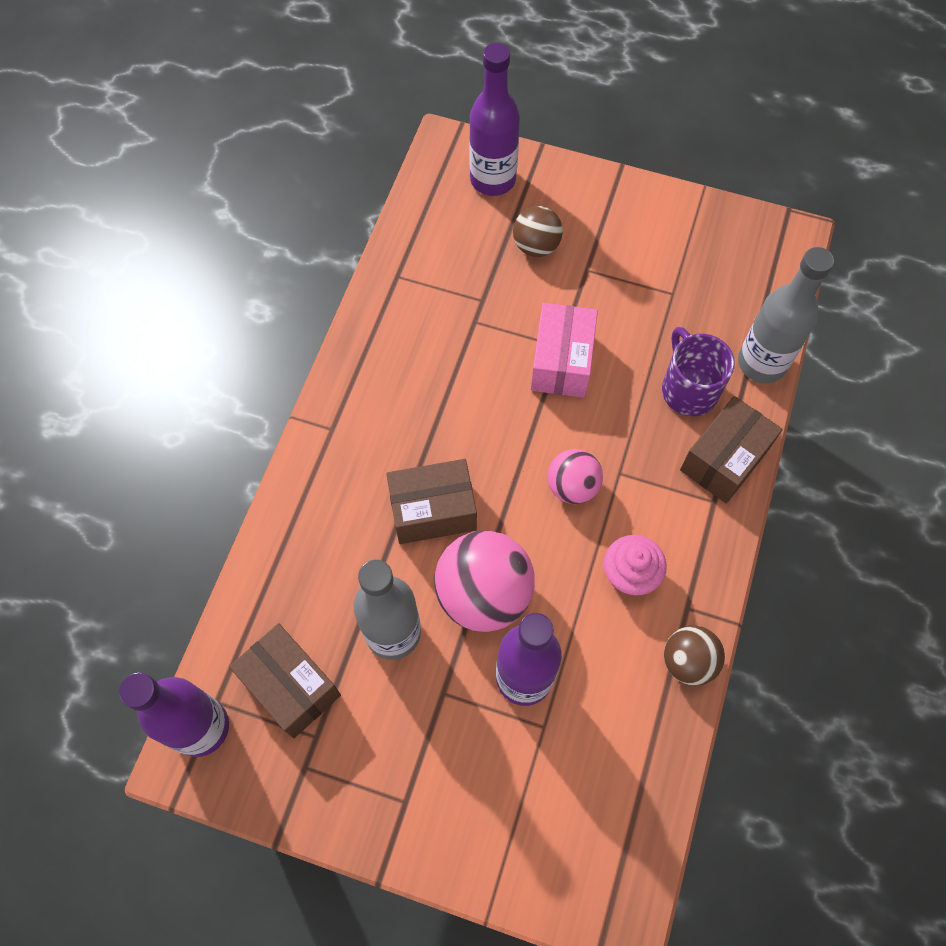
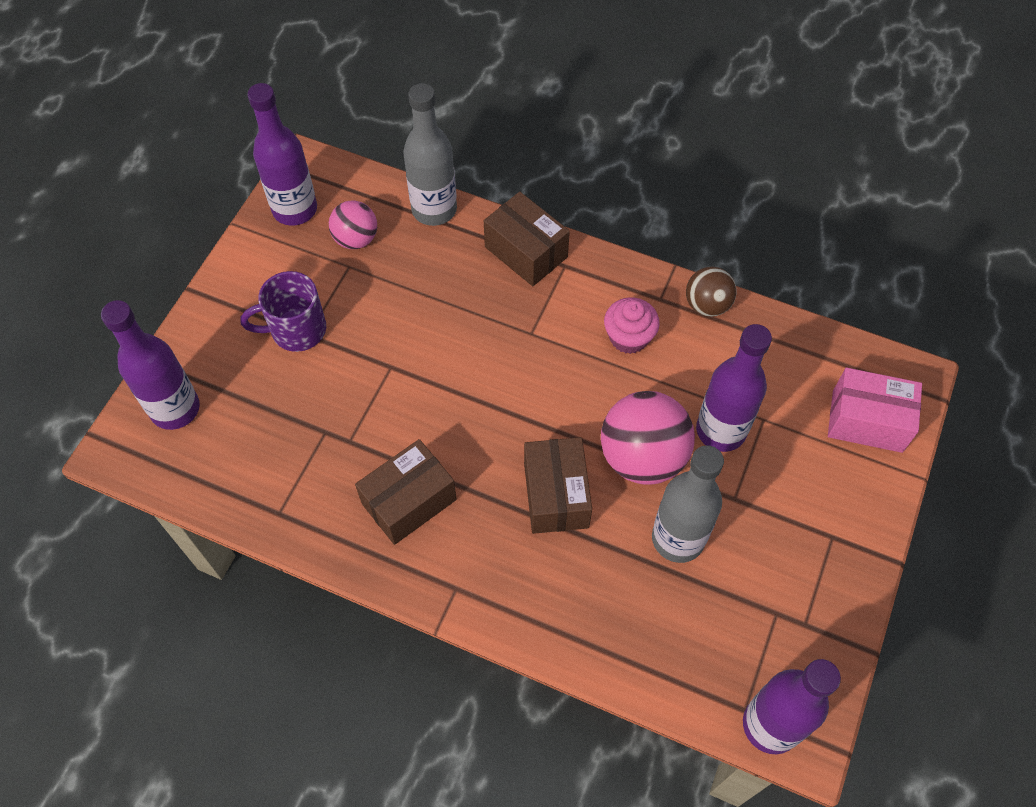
camera: 85 degrees left, 5 degrees down
brown box [229,623,341,738] -> brown box moved to [355,439,457,545]
brown ball [513,206,563,257] -> none
pink box [531,303,598,398] -> pink box moved to [828,368,922,453]
pink ball [547,449,603,504] -> pink ball moved to [329,200,377,249]
purple mug [662,327,735,416] -> purple mug moved to [240,271,326,352]
none -> purple bottle [247,83,317,226]

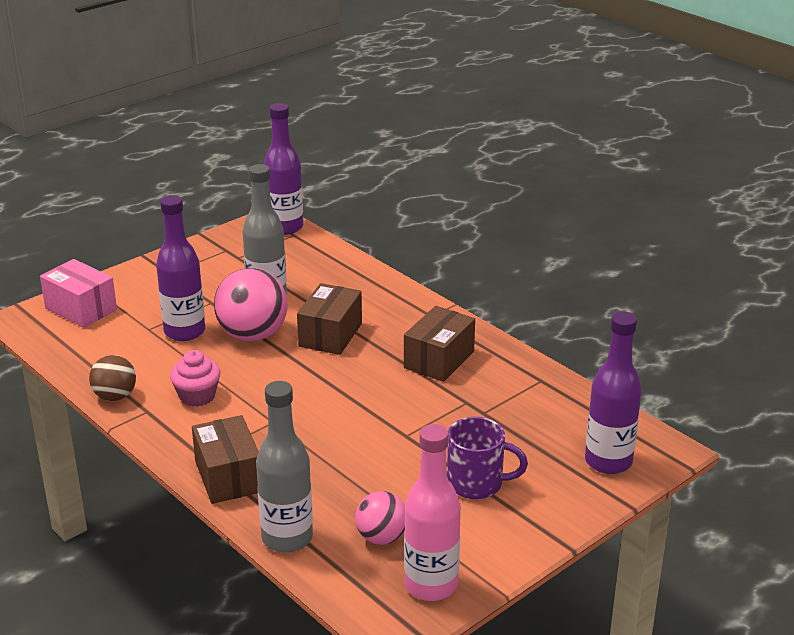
camera: 155 degrees left, 30 degrees down
purple bottle [247,83,317,226] -> pink bottle [404,424,461,601]
brown box [355,439,457,545] -> brown box turned 45 degrees counterclockwise [404,306,475,382]

